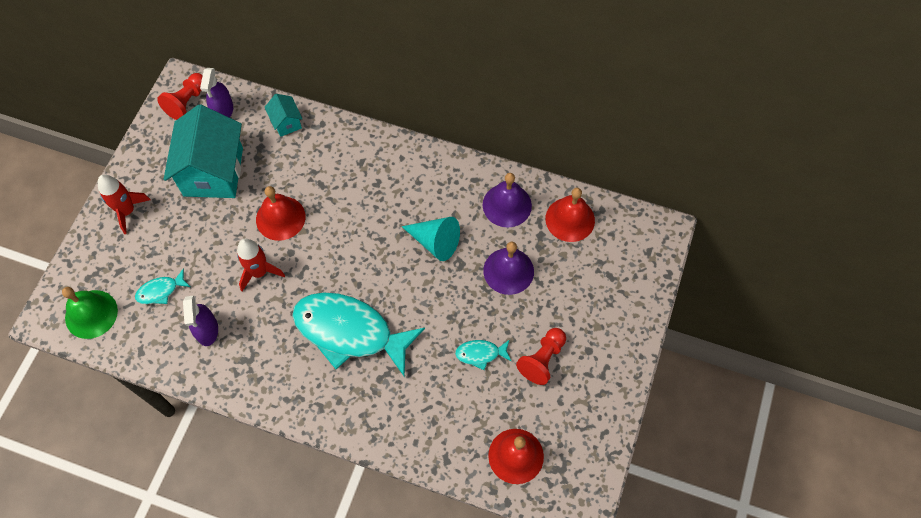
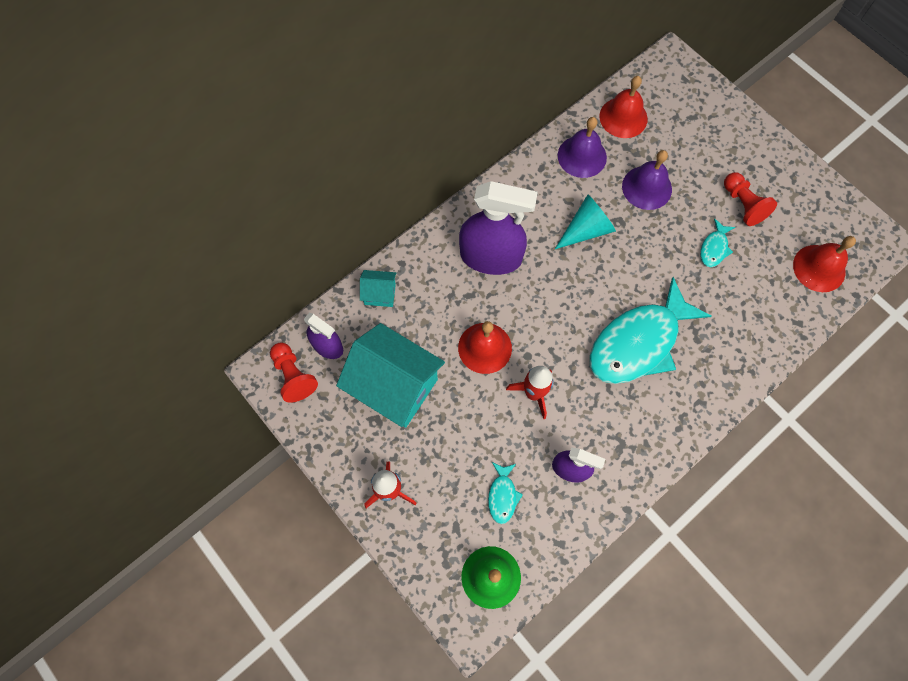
camera: 60 degrees left, 5 degrees up
none -> purple spray bottle [459,181,538,275]

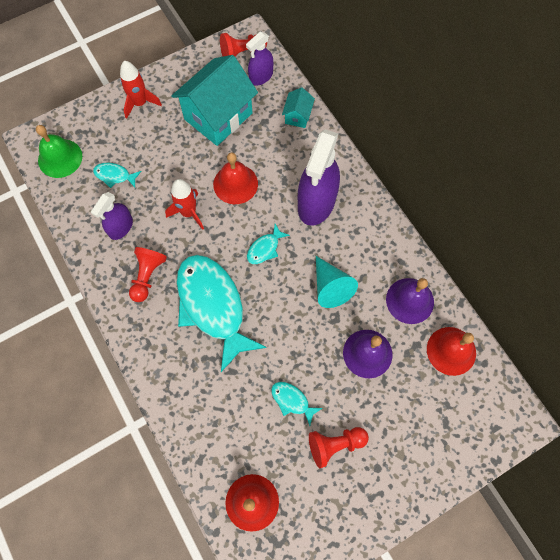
camera: 100 degrees right, 0 degrees up
none -> red pawn [129,247,167,302]
none -> turquoise fish [247,224,290,264]

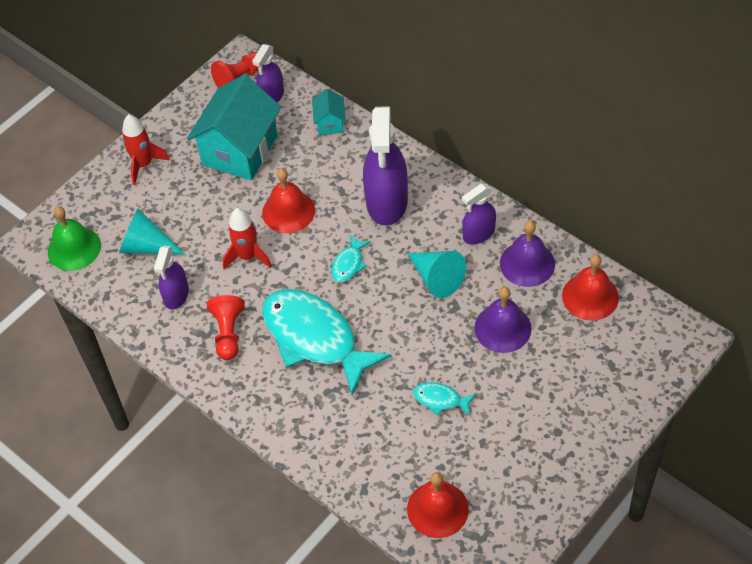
camera: 15 degrees left, 15 degrees down
turquoise fish [93,163,142,188] -> turquoise cone [119,209,185,254]
red pawn [309,427,369,468] -> none
none -> purple spray bottle [462,184,496,244]

